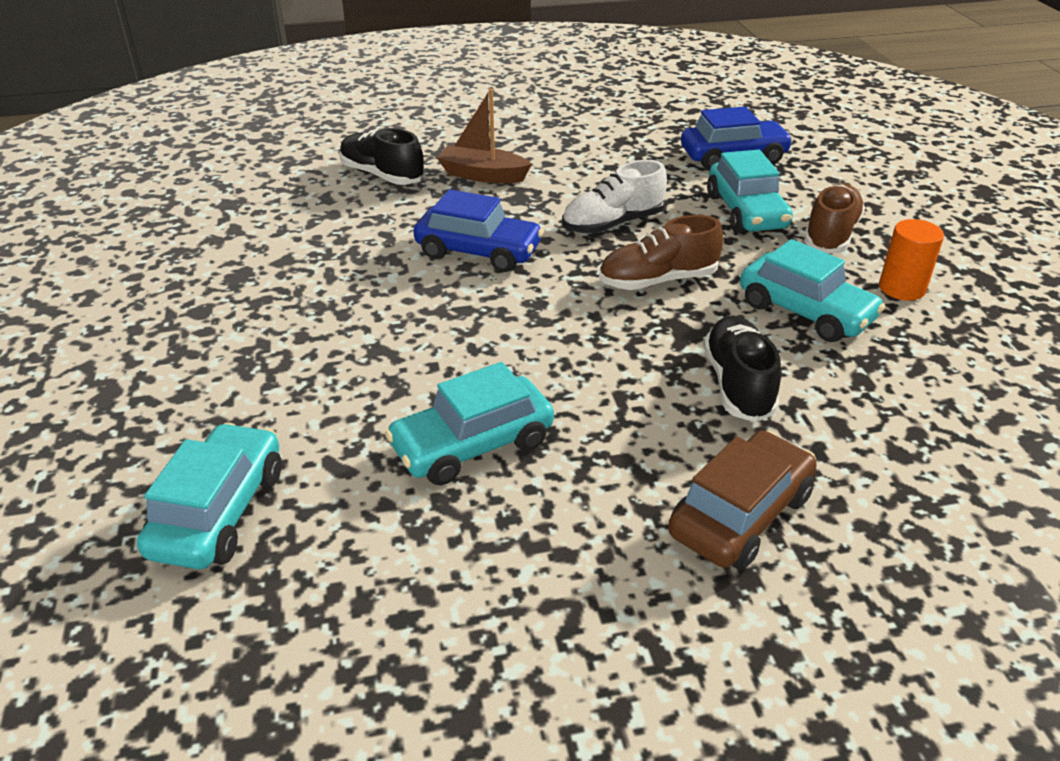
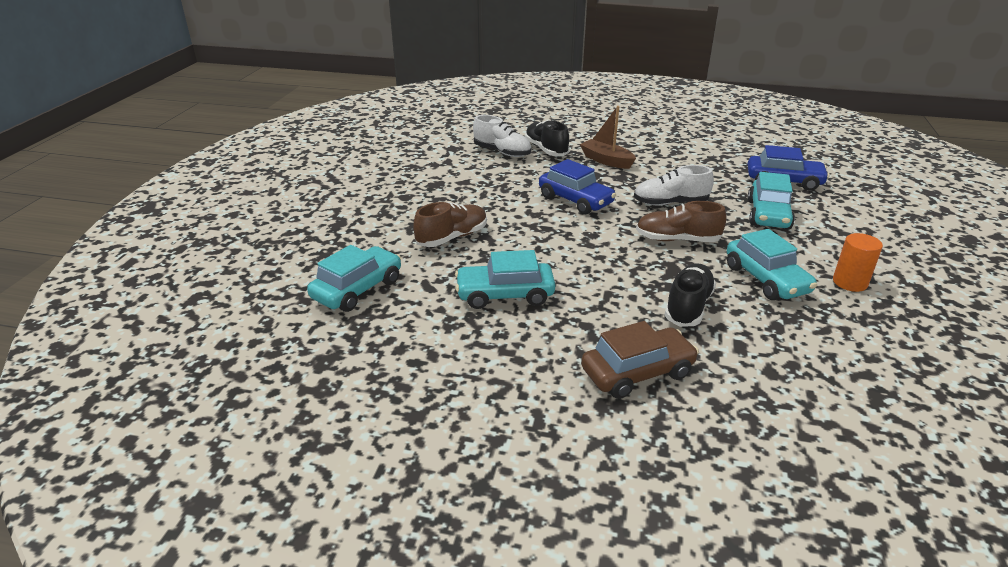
camera: 25 degrees right, 5 degrees down
brown shoe [804,184,865,253] -> brown shoe moved to [413,202,487,247]
none -> white shoe [473,115,531,157]

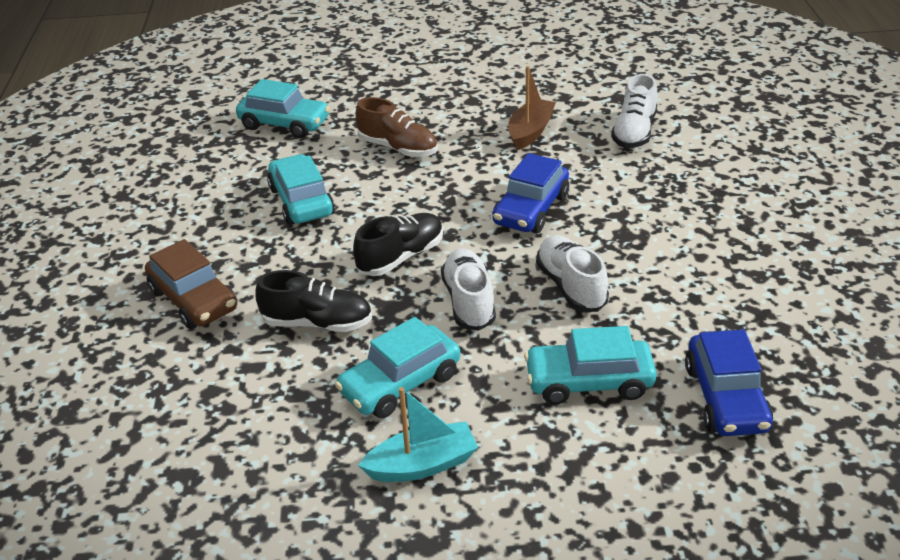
camera: 75 degrees right, 5 degrees up
black shoe [525,120,570,156] -> black shoe moved to [353,213,443,276]
brown boat [580,106,636,169] -> brown boat moved to [508,66,556,150]
brown shoe [636,201,727,242] -> white shoe [441,249,496,331]
orange cylinder [833,233,883,292] -> turquoise boat [358,387,478,482]

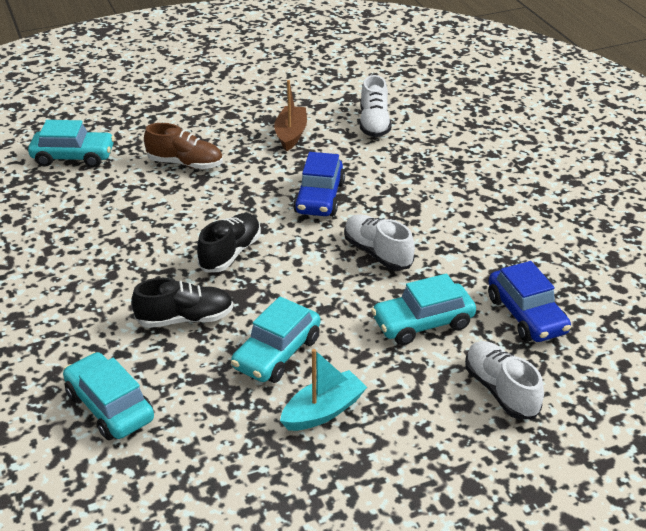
camera: 20 degrees left, 0 degrees up
brown car [145,239,237,329] -> none
turquoise car [267,154,335,225] -> turquoise car moved to [63,352,154,440]
white shoe [441,249,496,331] -> white shoe moved to [465,341,544,419]

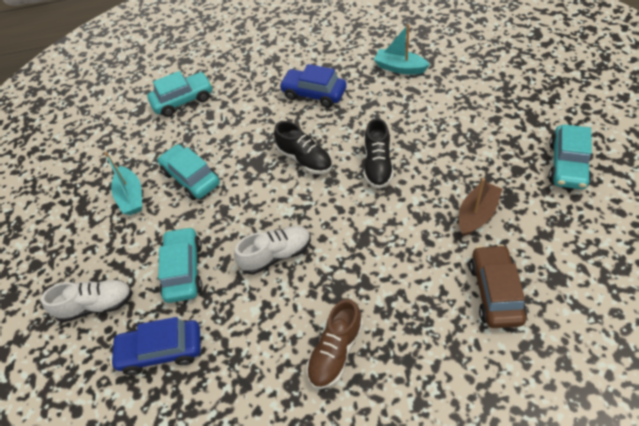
camera: 110 degrees right, 15 degrees up
turquoise car [28,120,115,168] -> turquoise car moved to [548,124,592,189]
black shoe [131,278,233,328] -> black shoe moved to [364,118,394,189]
brown shoe [144,123,223,169] -> brown shoe moved to [306,299,363,389]
brown boat [274,80,307,151] -> brown boat turned 75 degrees counterclockwise [458,178,502,236]
blue car [293,152,345,216] -> blue car moved to [279,64,347,108]
white shoe [360,75,391,137] -> brown car [469,244,527,328]
none -> turquoise boat [374,24,430,74]

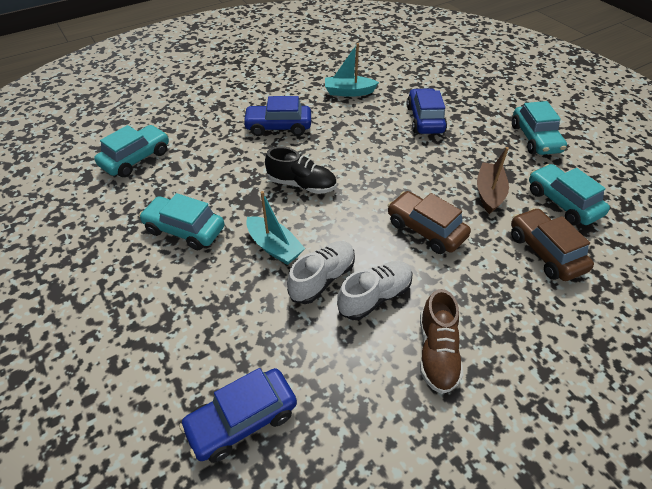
camera: 30 degrees left, 5 degrees down
white shoe [41,279,133,323] -> white shoe moved to [337,261,413,320]
turquoise boat [104,152,142,215] -> turquoise boat moved to [246,191,305,265]
turquoise car [158,226,203,303] -> turquoise car moved to [529,164,610,225]
black shoe [364,118,394,189] -> none
none -> brown car [387,191,471,254]
none -> blue car [407,88,447,134]

